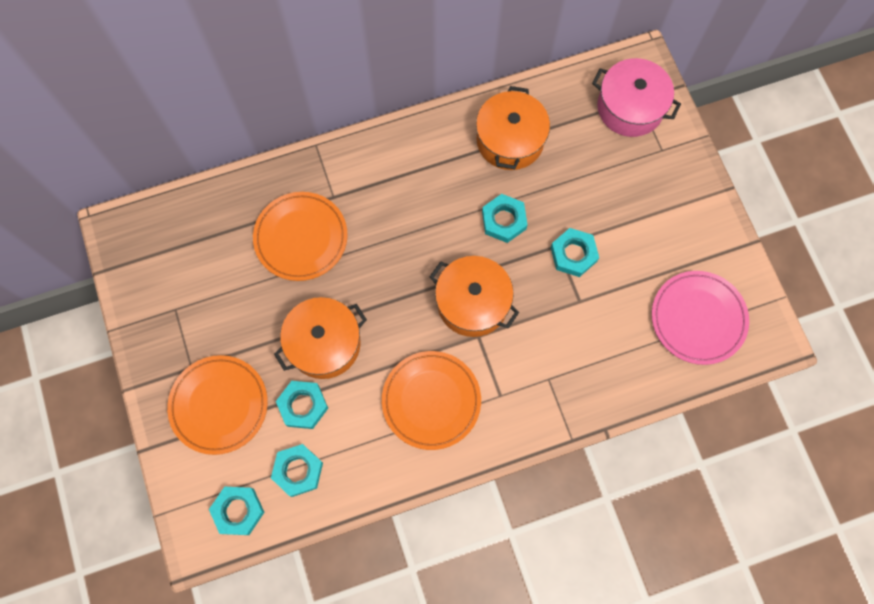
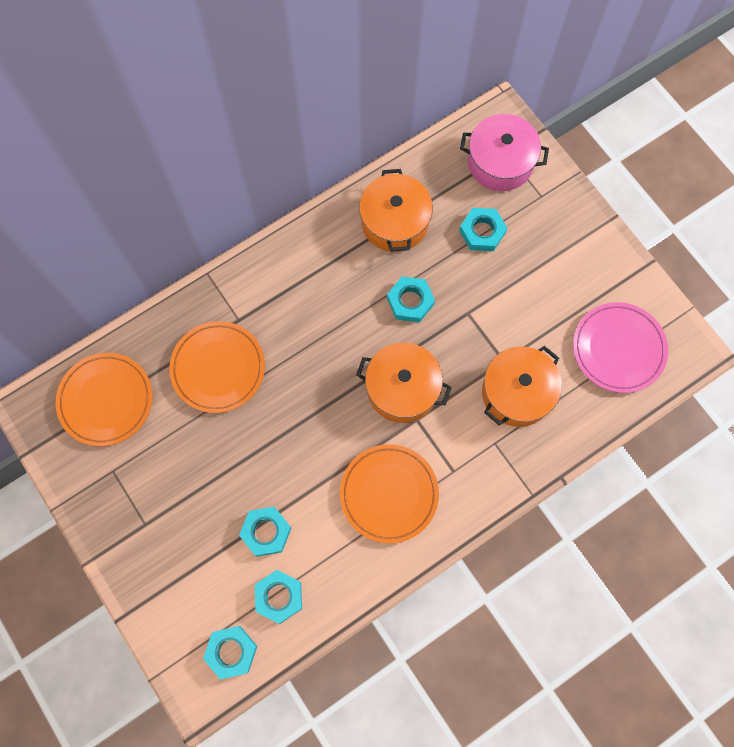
camera: 15 degrees left, 0 degrees up
orange plate [167,355,268,455] -> orange plate moved to [56,353,153,446]
orange pot [274,297,367,379] -> orange pot moved to [482,346,562,427]
turquoise nut [551,228,599,277] -> turquoise nut moved to [459,208,507,251]

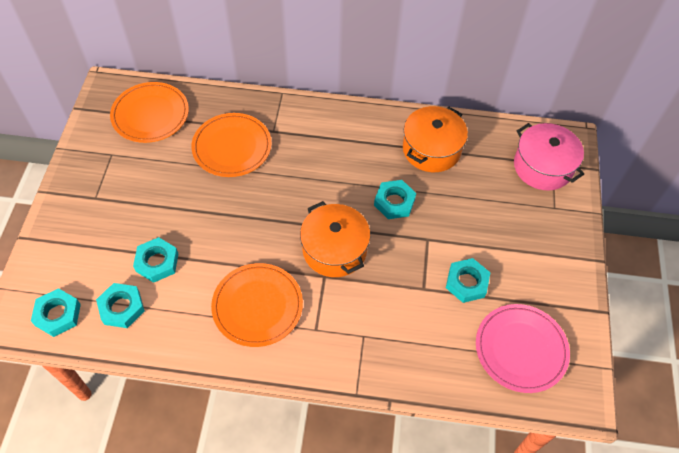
camera: 40 degrees right, 15 degrees down
turquoise nut [459,208,507,251] -> turquoise nut moved to [446,258,491,303]
orange pot [482,346,562,427] -> none

